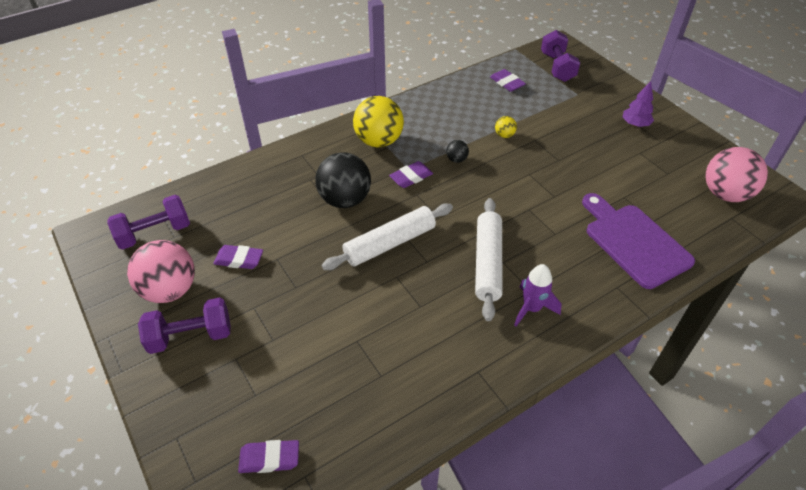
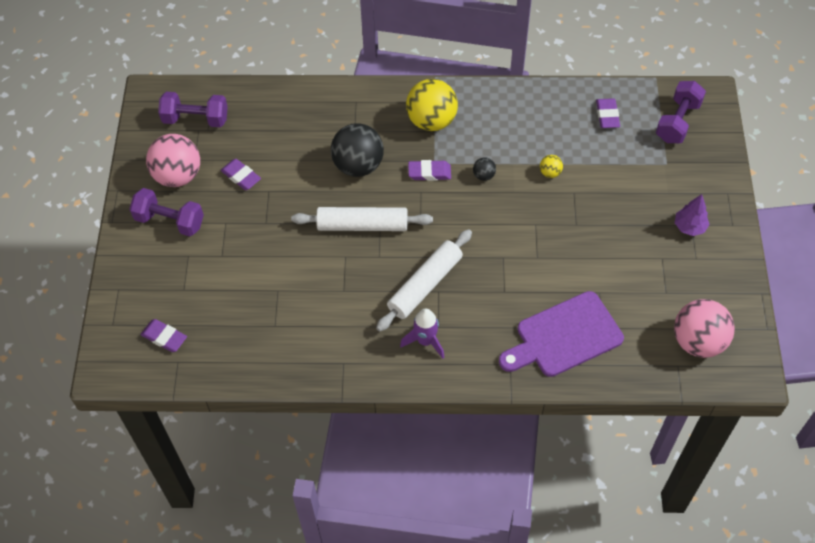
camera: 35 degrees right, 10 degrees up
purple cutting board [582,193,695,289] -> purple cutting board turned 120 degrees counterclockwise [499,291,624,377]

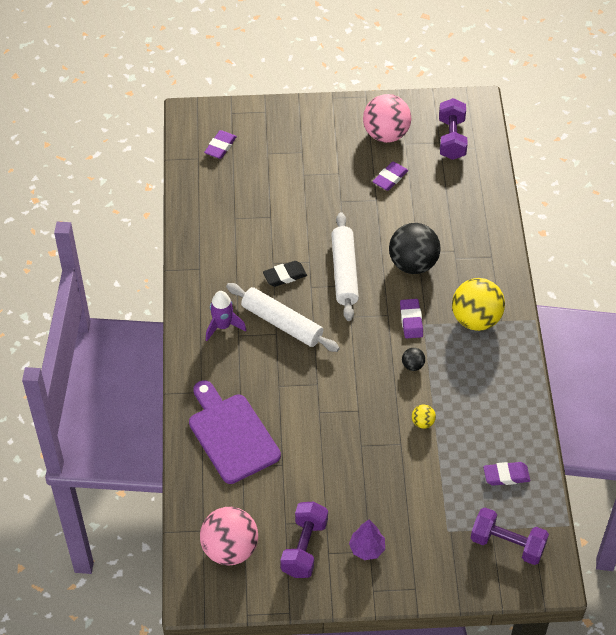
camera: 85 degrees right, 5 degrees down
purple dumbbell [129,188,204,236] -> purple dumbbell moved to [280,502,328,578]
none -> black eraser [263,261,307,287]

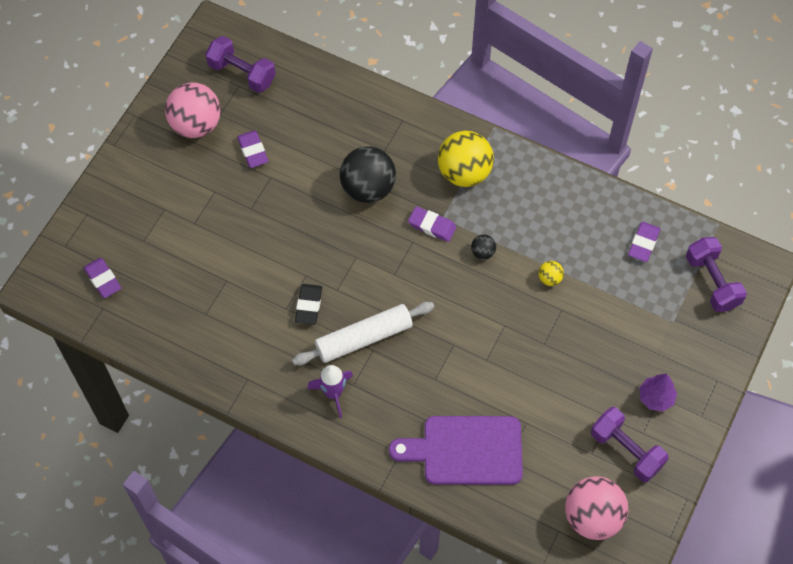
camera: 60 degrees left, 10 degrees up
white rolling pin [331,212,359,321] -> none
purple dumbbell [471,508,549,565] -> purple dumbbell turned 75 degrees counterclockwise [686,237,747,312]

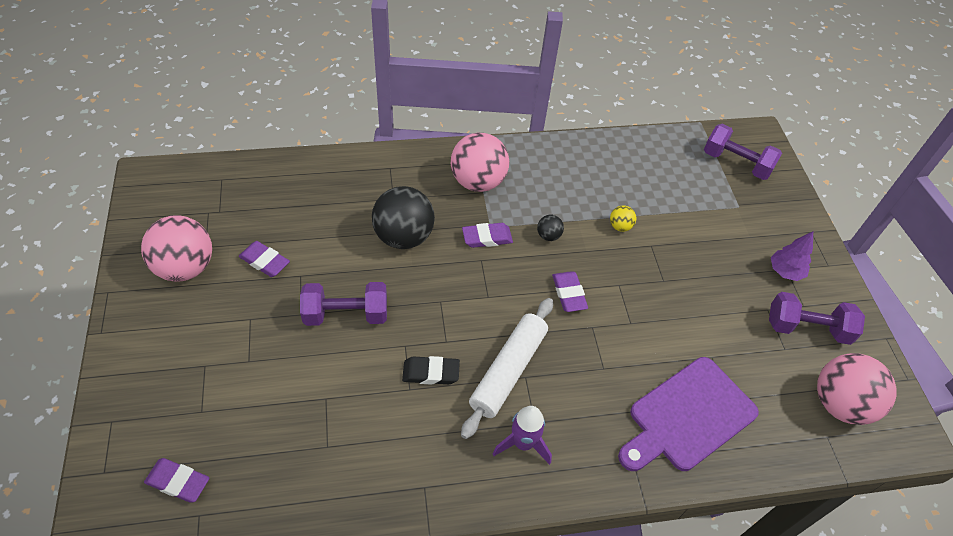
camera: 40 degrees left, 10 degrees down
purple dumbbell [205,36,276,93] -> purple dumbbell moved to [300,282,387,326]
black eraser [295,284,322,325] -> black eraser turned 60 degrees counterclockwise [402,356,460,385]
yellow ball [438,131,494,187] -> pink ball [451,133,509,192]
purple eraser [628,222,660,262] -> purple eraser moved to [552,271,588,312]

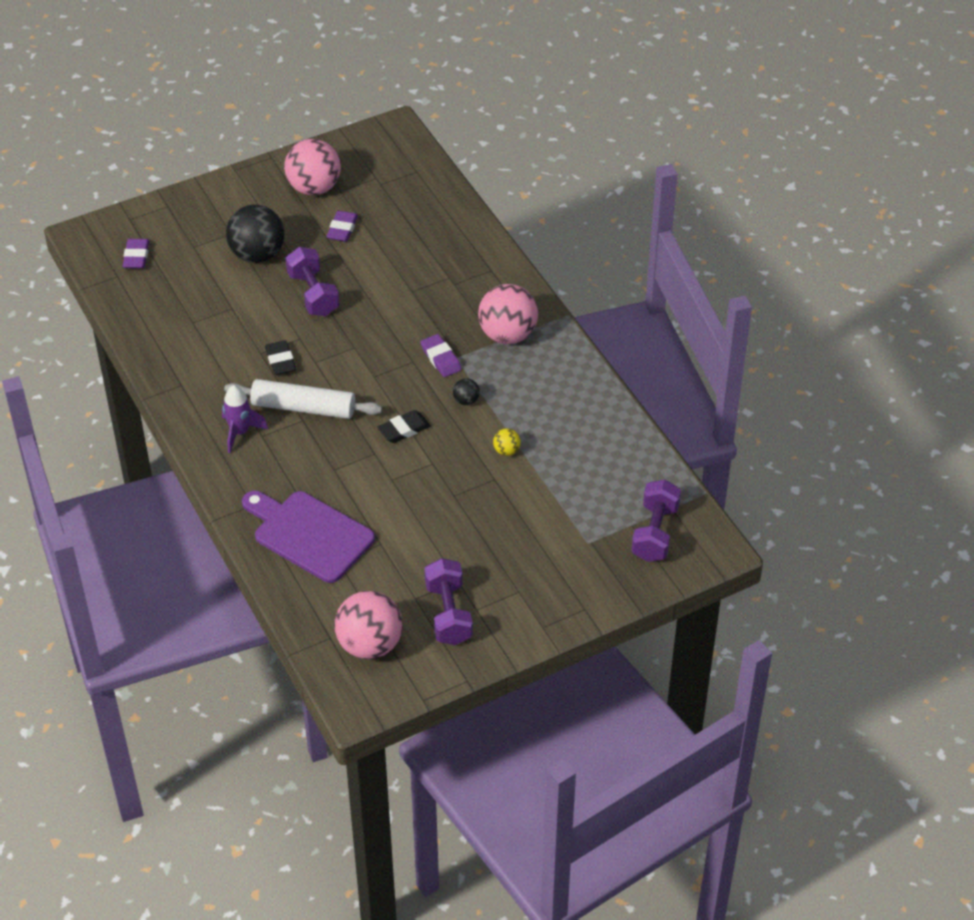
camera: 75 degrees right, 5 degrees down
black ball [372,186,435,249] -> black ball moved to [226,205,284,263]
purple eraser [552,271,588,312] -> black eraser [377,410,431,443]
purple tree [771,232,813,281] -> none

